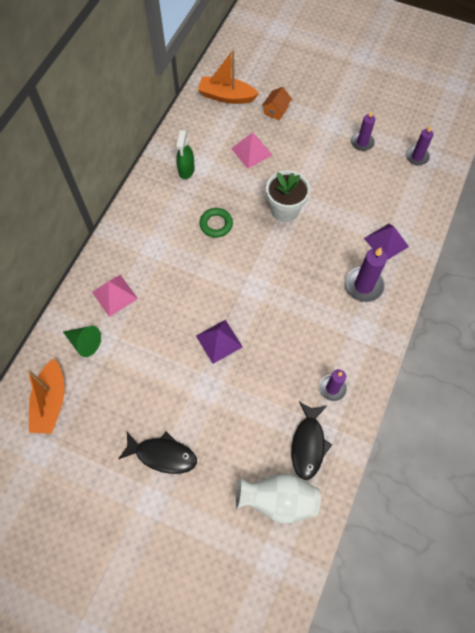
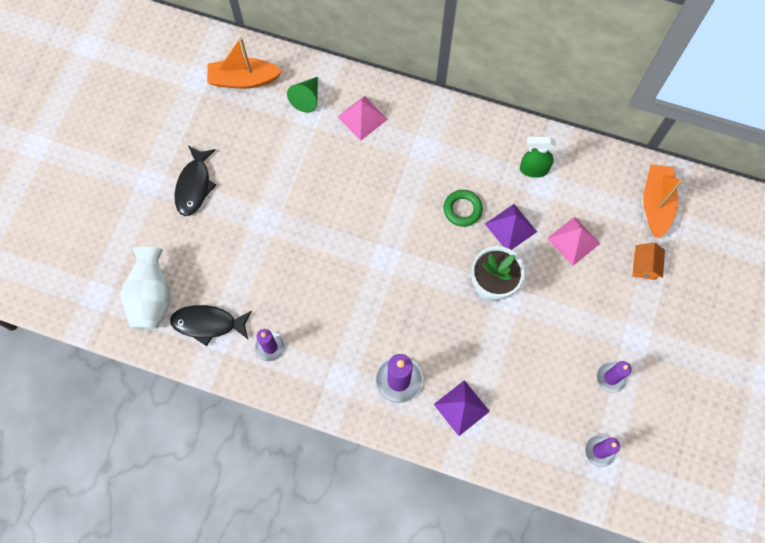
camera: 85 degrees right, 5 degrees up
purple pyramid [196,320,243,364] -> purple pyramid moved to [485,204,537,250]
orange house [262,87,292,120] -> orange house turned 75 degrees clockwise [632,243,665,280]

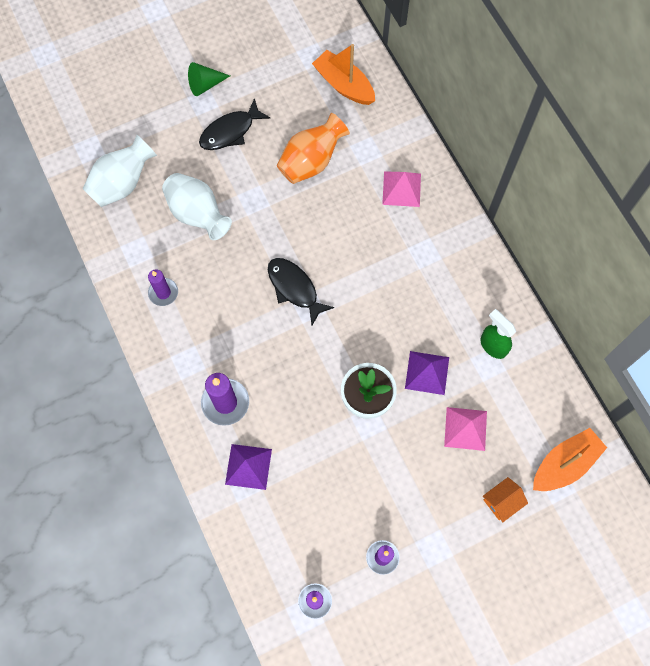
camera: 45 degrees right, 0 degrees up
black fish [170,305,252,346] -> black fish moved to [268,258,334,325]
green cone [287,77,318,112] -> green cone moved to [188,62,230,96]
green ring [444,190,483,227] -> none
none -> white vase [162,173,232,240]
none -> orange vase [277,113,350,184]

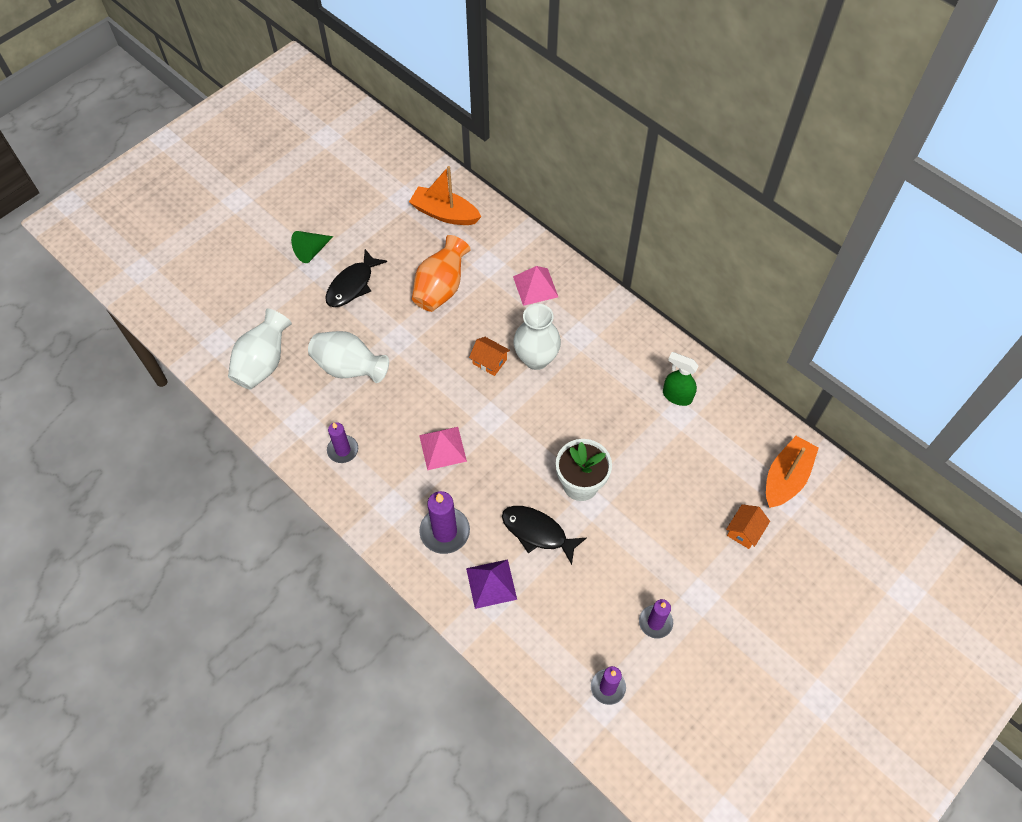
camera: 20 degrees left, 10 degrees down
black fish [268,258,334,325] -> black fish moved to [502,506,587,565]
purple pyramid [405,351,449,395] -> none
pink pyramid [444,407,487,451] -> pink pyramid moved to [419,427,467,470]
none -> orange house [469,337,510,376]
none -> white vase [514,304,561,370]

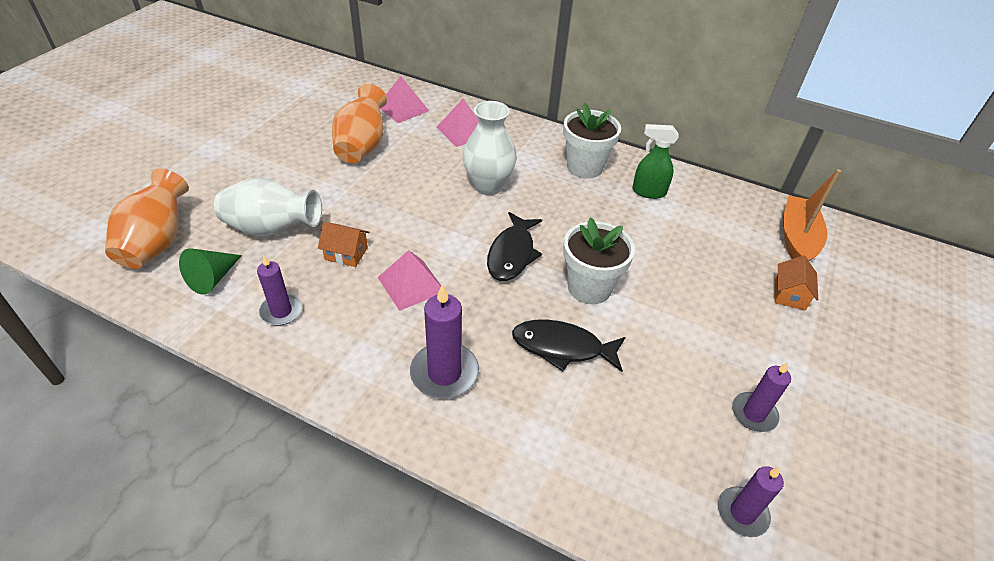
camera: 20 degrees left, 15 degrees down
white vase [228,309,292,390] -> orange vase [105,168,189,269]
green cone [291,231,333,263] -> green cone moved to [179,248,242,295]
black fish [325,249,387,307] -> black fish moved to [487,212,542,281]
orange boat [409,166,481,225] -> none
purple pyramid [466,559,517,609] -> none
orange house [469,337,510,376] -> orange house moved to [318,222,369,267]
none -> pink pyramid [380,76,429,123]
none -> white flower pot [563,103,621,179]

